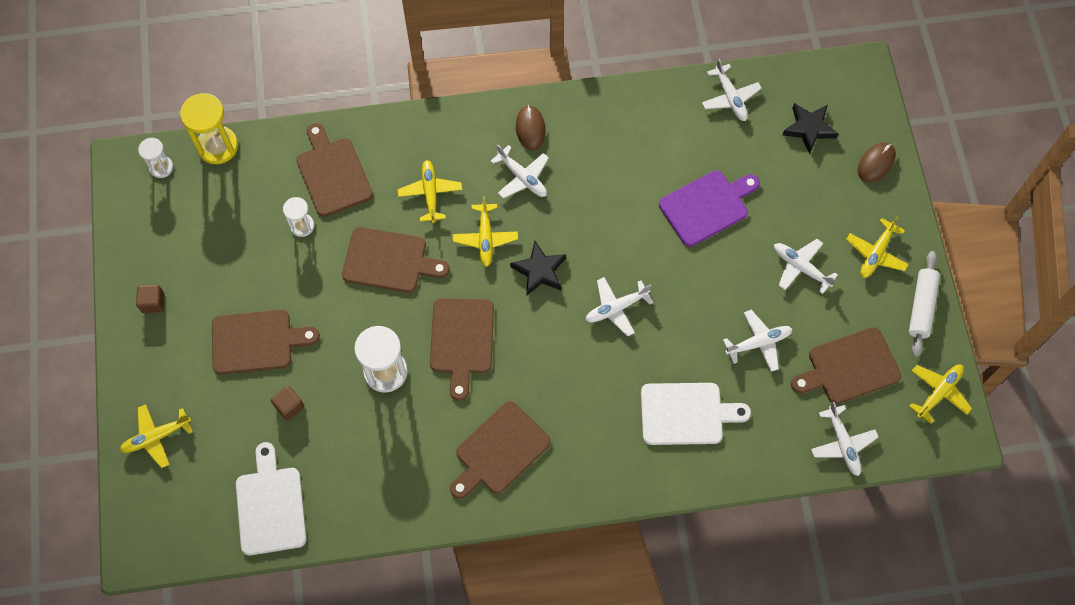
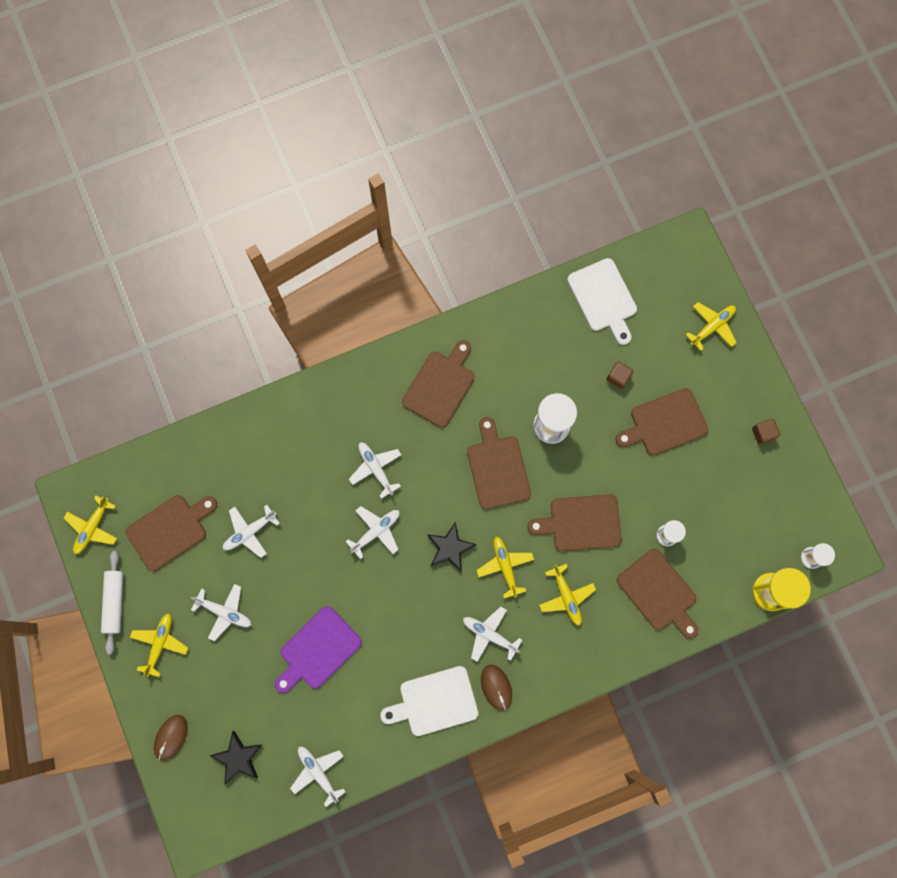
camera: 165 degrees right, 10 degrees up
white cutting board [641,383,751,445] -> white cutting board moved to [380,666,478,736]
white plane [811,402,878,476] -> white plane moved to [349,442,401,499]

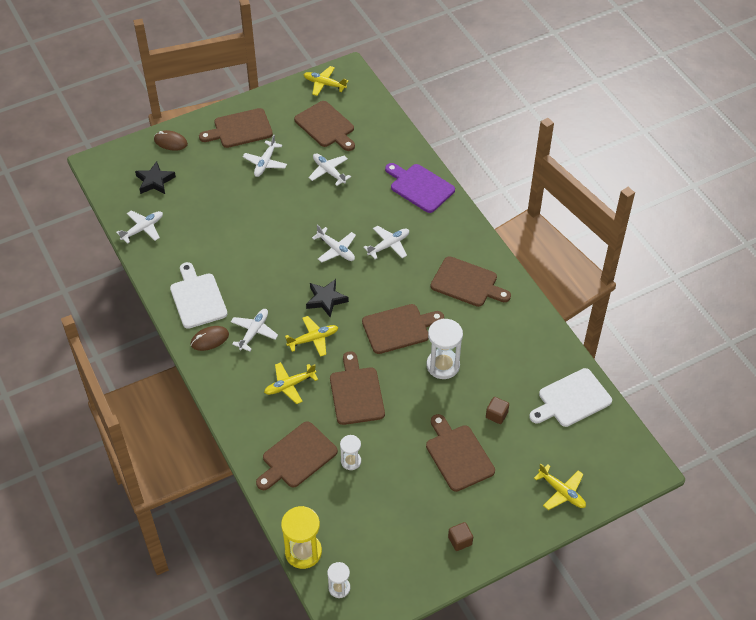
camera: 85 degrees right, 25 degrees down
white rolling pin [101,551,123,654] -> none
yellow plane [130,613,188,677] -> brown cutting board [199,108,273,148]
purple cutting board [275,606,362,693] -> purple cutting board moved to [385,163,455,213]

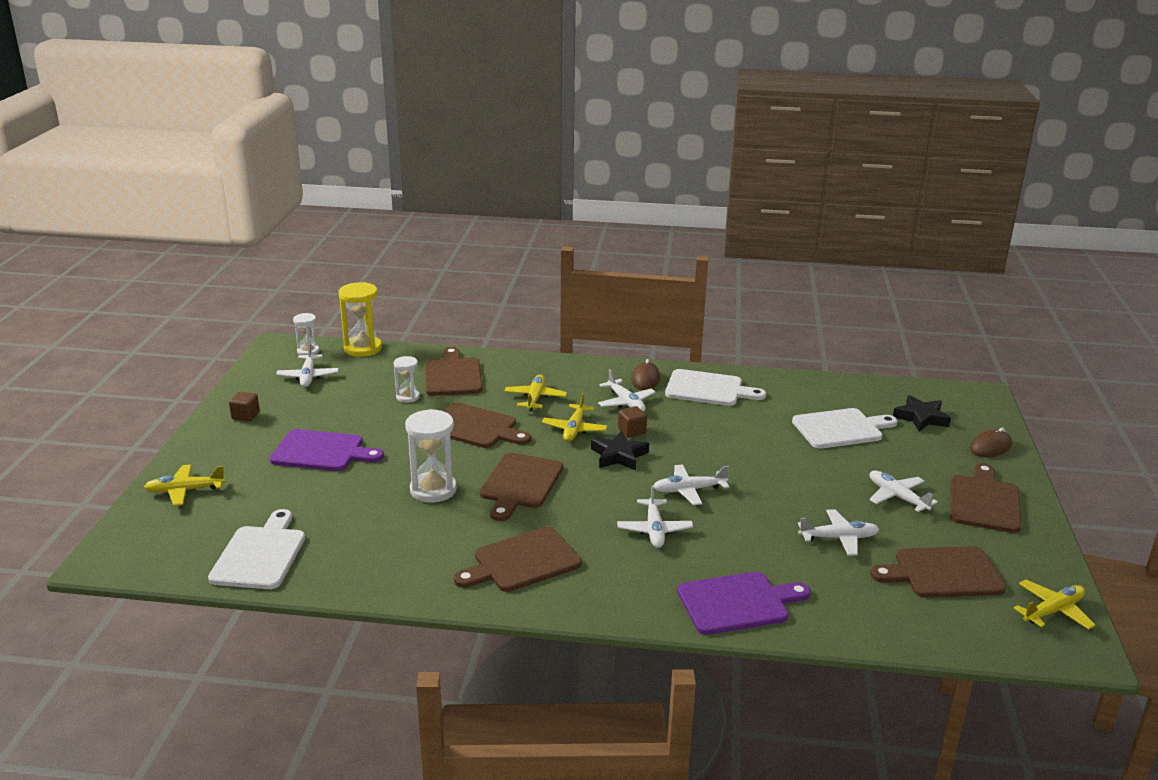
camera: 125 degrees right, 25 degrees down
white plane [116,210,163,244] -> white plane moved to [276,343,339,387]
brown cutting board [426,414,495,492] -> purple cutting board [270,429,384,471]
brown cube [486,397,509,424] -> brown cube moved to [618,406,647,438]
none -> white cutting board [792,408,898,449]

